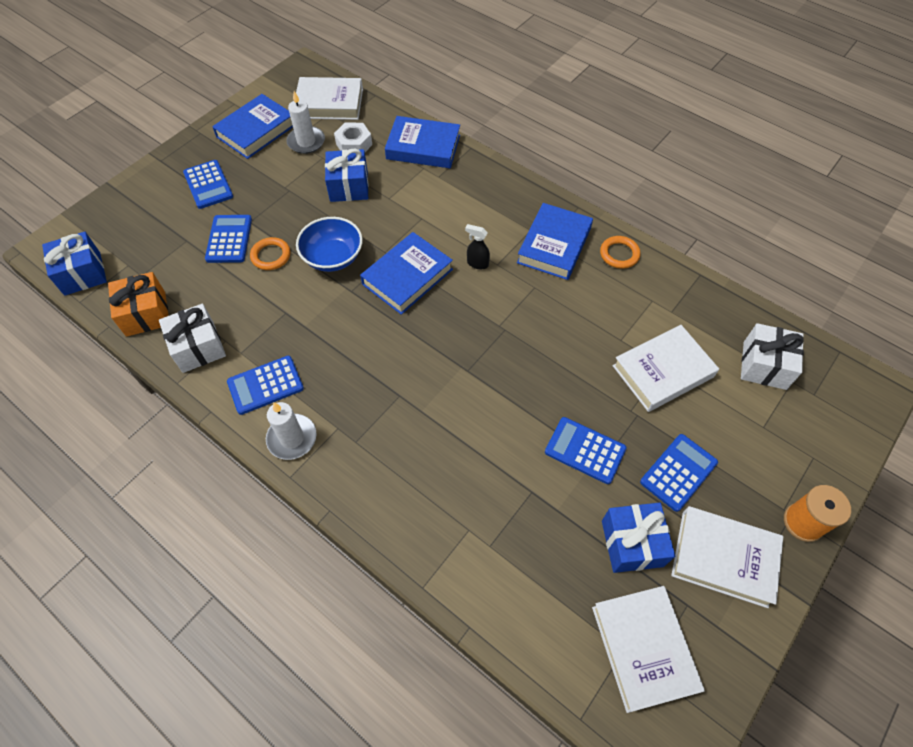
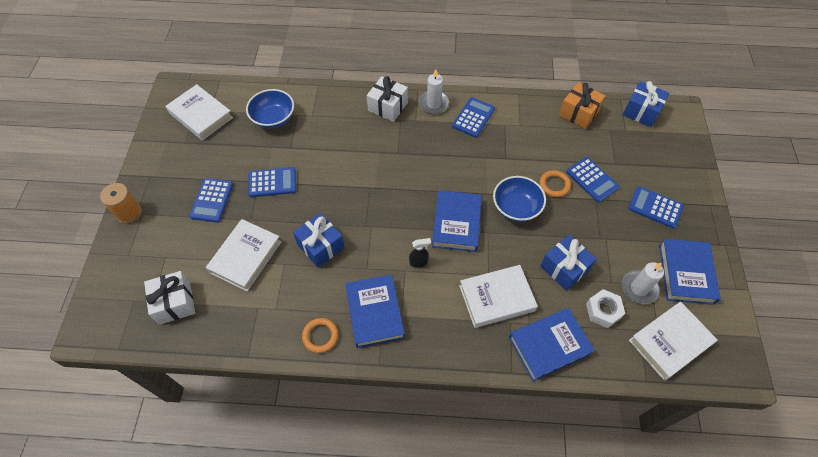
camera: 145 degrees right, 0 degrees up
white gift [159,304,226,373] -> white gift moved to [367,76,408,122]
blue gift [602,503,675,573] -> blue gift moved to [293,213,345,267]
white book [671,506,783,608] -> white book moved to [459,265,538,328]
none -> blue bowl [246,89,294,129]

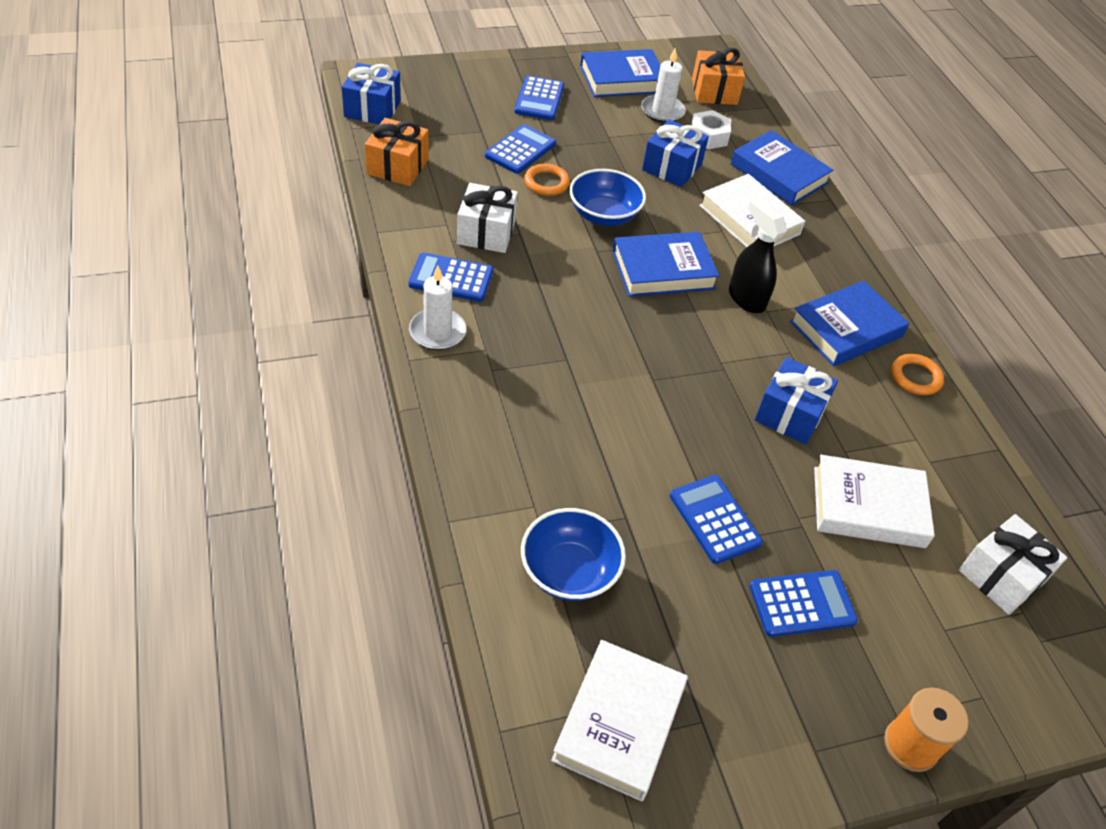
camera: 115 degrees left, 10 degrees down
white gift [367,76,408,122] -> white gift moved to [457,183,518,253]
black spray bottle [409,238,431,268] -> black spray bottle [729,199,787,313], size x1.69
white book [629,301,717,381] -> orange gift [692,48,745,105]

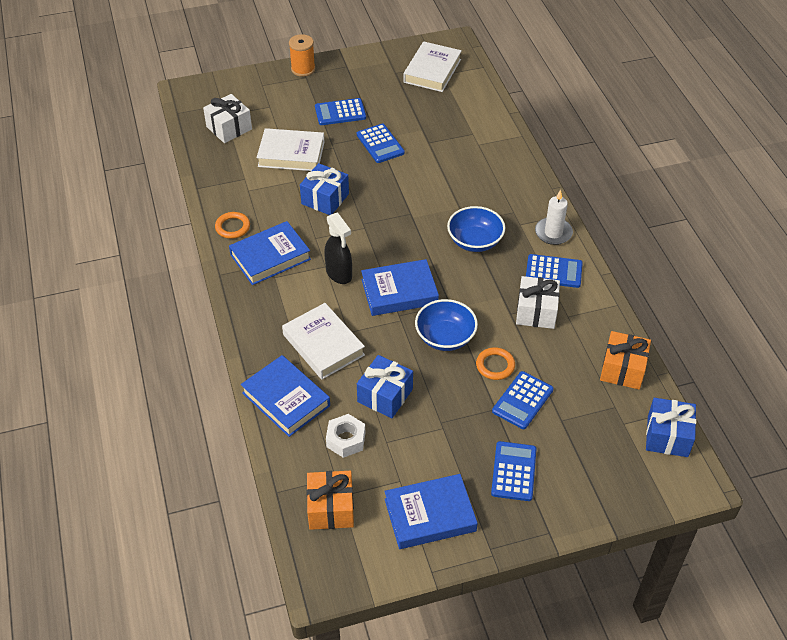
camera: 175 degrees left, 0 degrees up
blue bowl [521,508,626,601] -> blue bowl moved to [447,206,505,252]
white candle [641,47,686,123] -> none

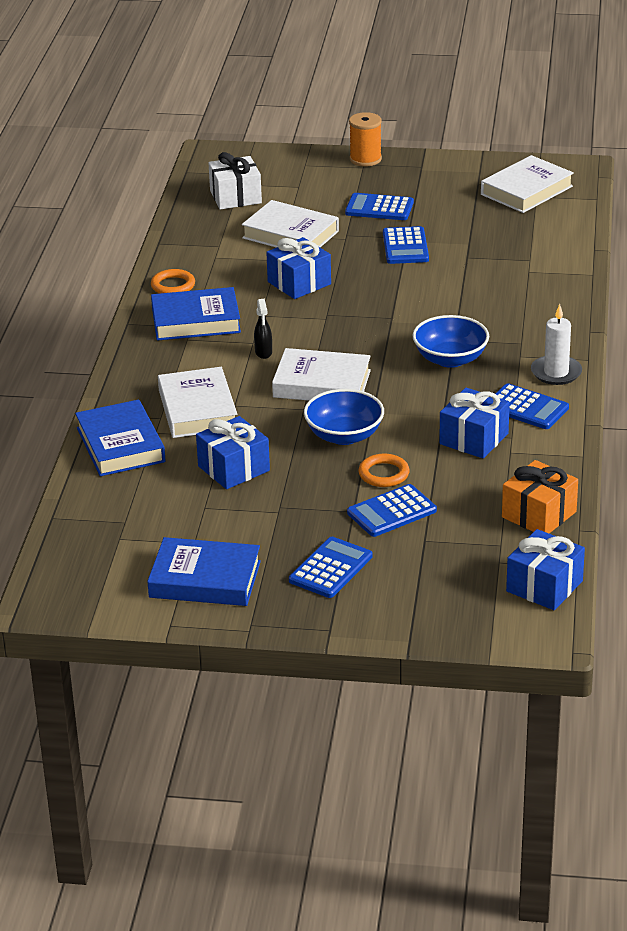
camera: 25 degrees right, 15 degrees down
orange gift [307,471,354,530] -> none
black spray bottle [324,212,352,284] -> black spray bottle [254,299,272,359], size x0.59
white nut [326,414,365,458] -> none
blue book [361,259,439,316] -> white book [272,348,371,401]
white gift [516,276,560,329] -> blue gift [439,388,510,459]

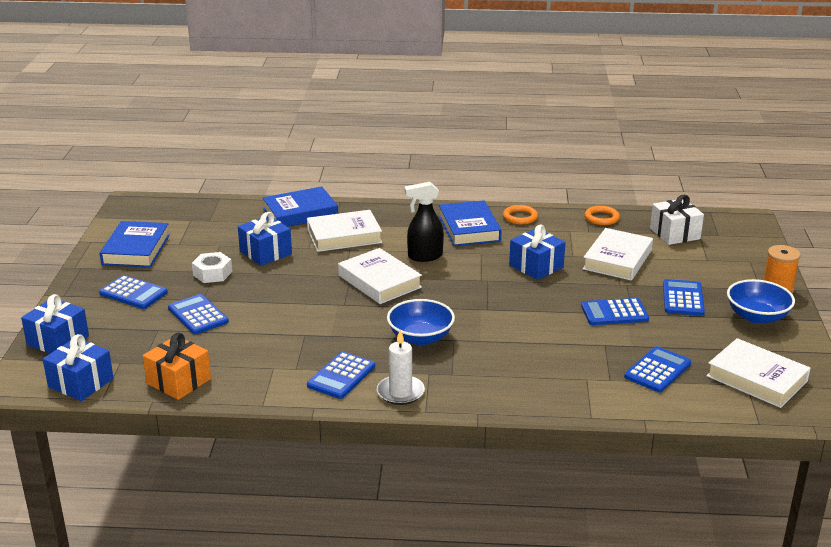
camera: 85 degrees right, 5 degrees down
black spray bottle [254,299,272,359] -> black spray bottle [404,182,444,262], size x1.69
white book [272,348,371,401] -> white book turned 45 degrees counterclockwise [338,248,422,304]
blue bowl [304,389,384,445] -> blue bowl moved to [727,279,795,324]
orange ring [359,454,410,487] -> orange ring moved to [584,206,620,225]
blue gift [439,388,510,459] -> blue gift moved to [21,294,89,353]
none -> white nut [192,252,232,283]
none -> blue calculator [624,346,691,392]

